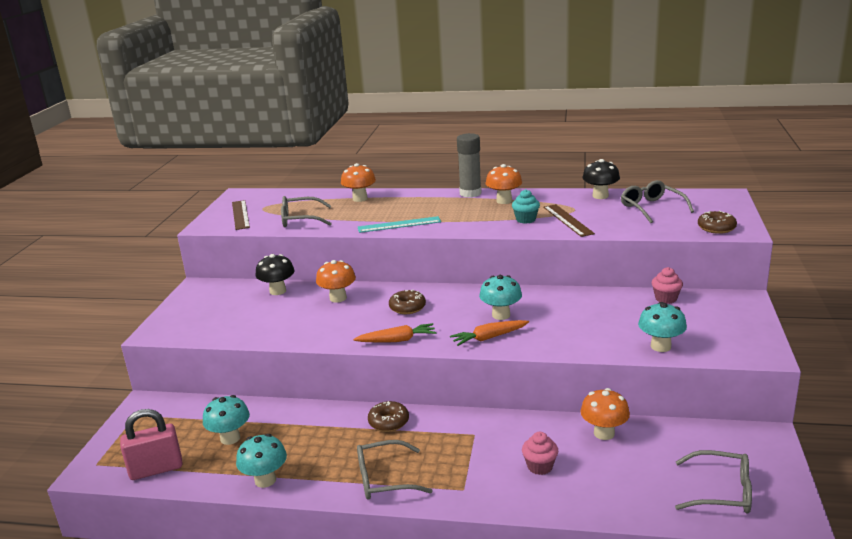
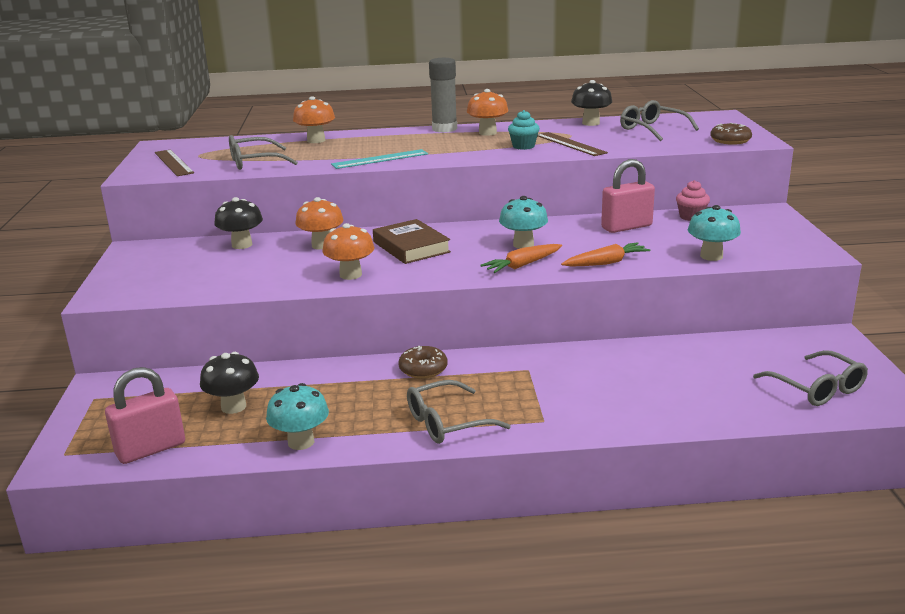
camera: 15 degrees left, 0 degrees up
turquoise mushroom [203,395,250,445] -> black mushroom [200,352,259,414]
orange carrot [353,323,437,342] -> orange carrot moved to [561,242,651,267]
brown donut [389,290,426,314] -> brown book [373,219,451,264]
pink cupcake [522,432,558,475] -> none
orange mushroom [580,388,630,440] -> orange mushroom moved to [323,223,374,280]
grey glasses [675,450,752,513] -> grey glasses turned 60 degrees clockwise [753,350,868,406]
none -> pink padlock [601,159,655,233]

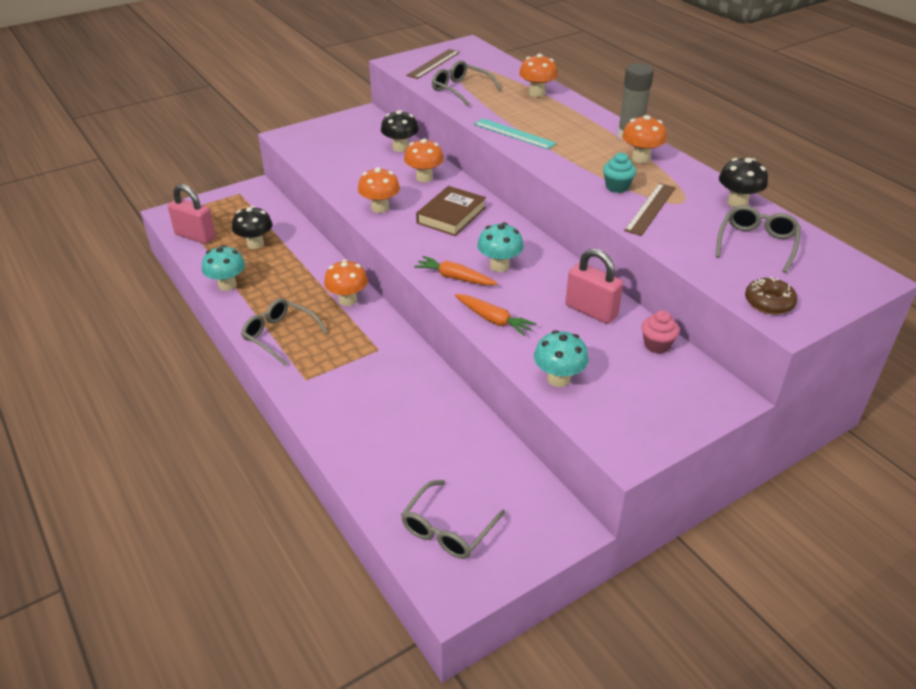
camera: 60 degrees right, 15 degrees up
brown donut [398,346,447,379] -> orange mushroom [324,259,368,306]

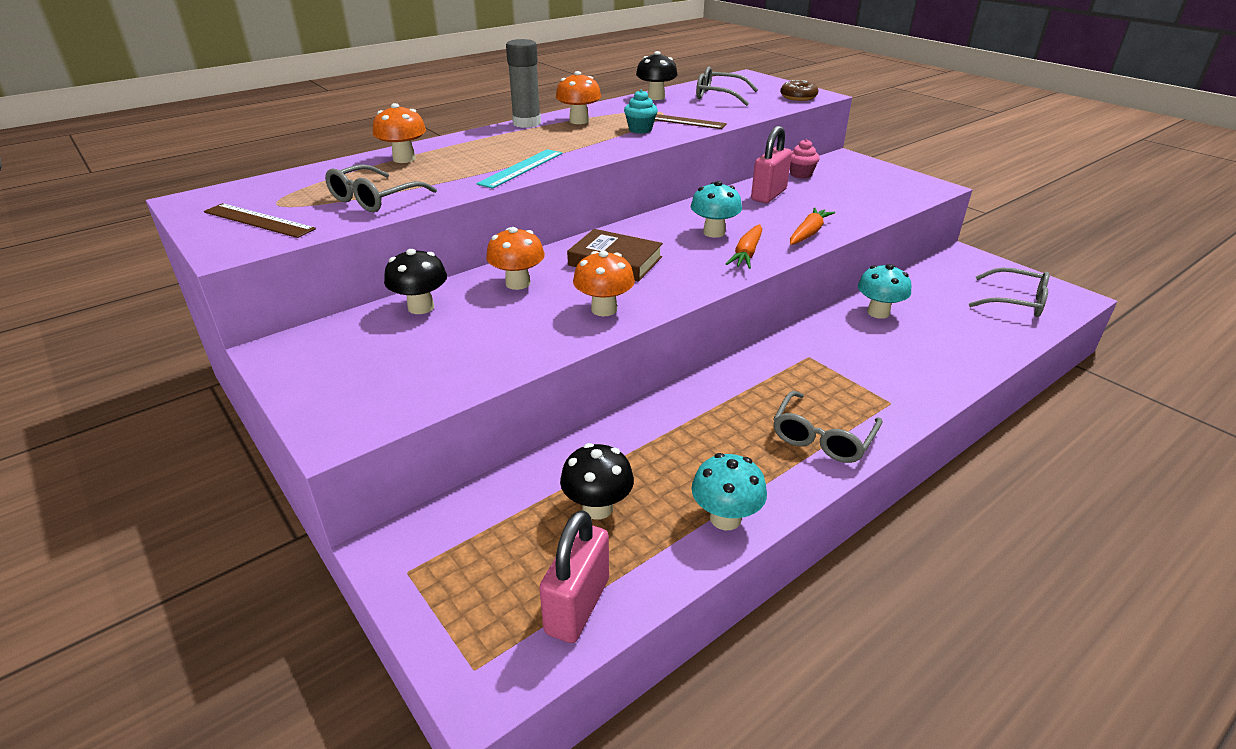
camera: 95 degrees left, 5 degrees down
orange mushroom [324,259,368,306] -> none
turquoise mushroom [534,330,589,387] -> turquoise mushroom moved to [858,264,911,319]

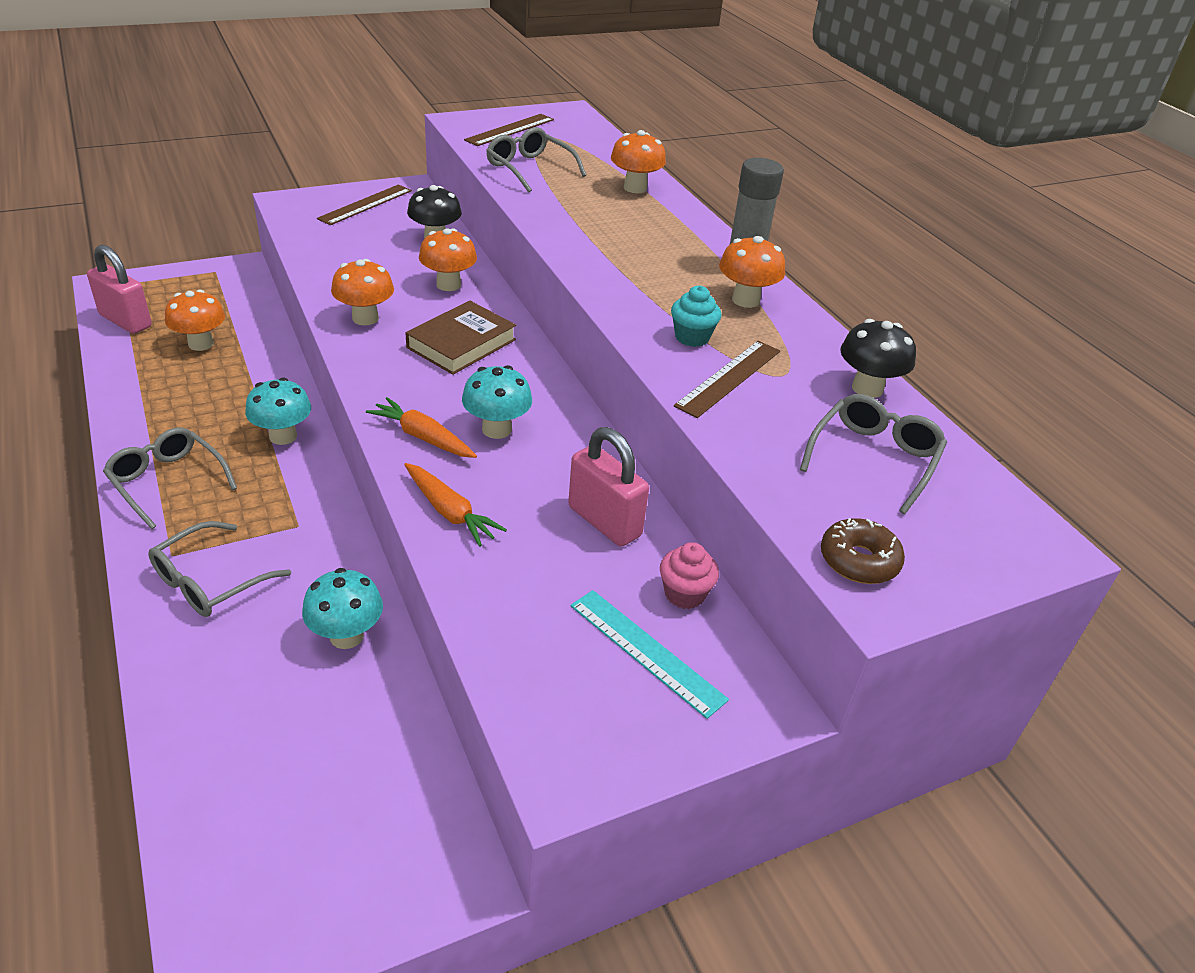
camera: 100 degrees right, 5 degrees up
turquoise ruler [476,149,562,189] -> turquoise ruler moved to [571,590,729,719]
black mushroom [560,443,634,520] -> orange mushroom [165,290,225,351]
turquoise mushroom [692,453,767,530] -> turquoise mushroom moved to [245,378,311,445]
grey glasses [969,268,1049,317] -> grey glasses moved to [148,521,291,617]
none -> brown ruler [317,185,412,225]

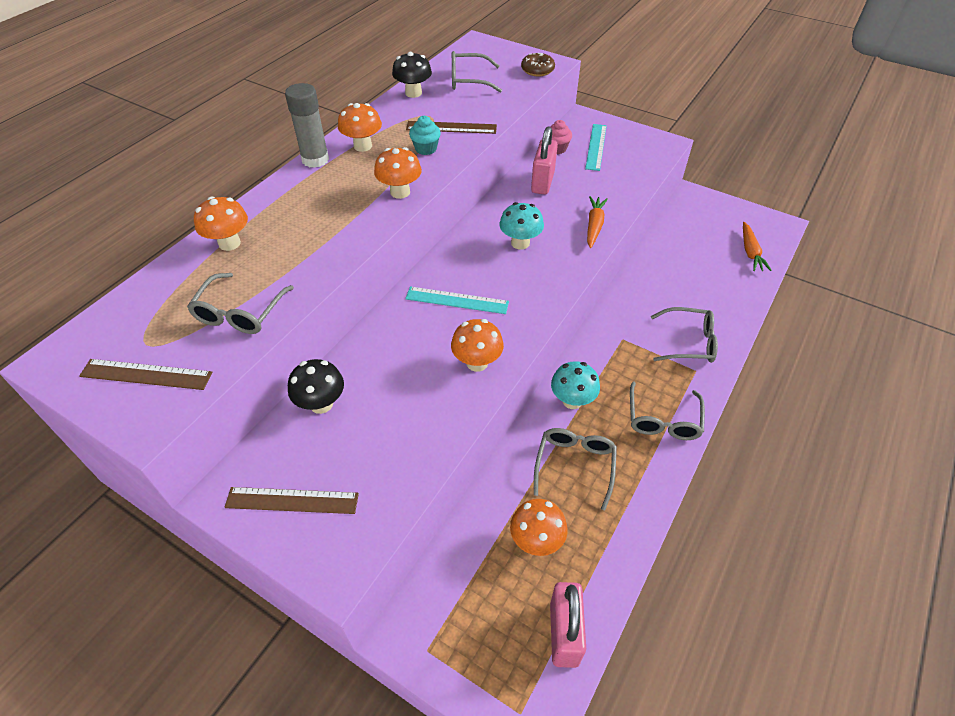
camera: 120 degrees left, 10 degrees up
turquoise mushroom [302,568,383,649] -> none
orange carrot [366,397,477,458] -> orange carrot moved to [743,222,772,271]
brown book [405,301,516,375] -> turquoise ruler [405,287,509,314]
orange mushroom [419,228,477,291] -> orange mushroom moved to [374,147,422,199]
none -> grey glasses [534,428,617,511]

